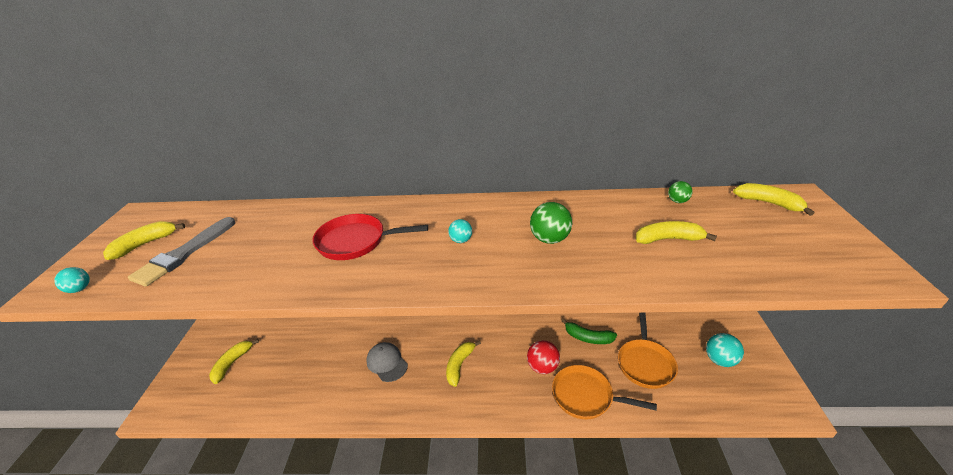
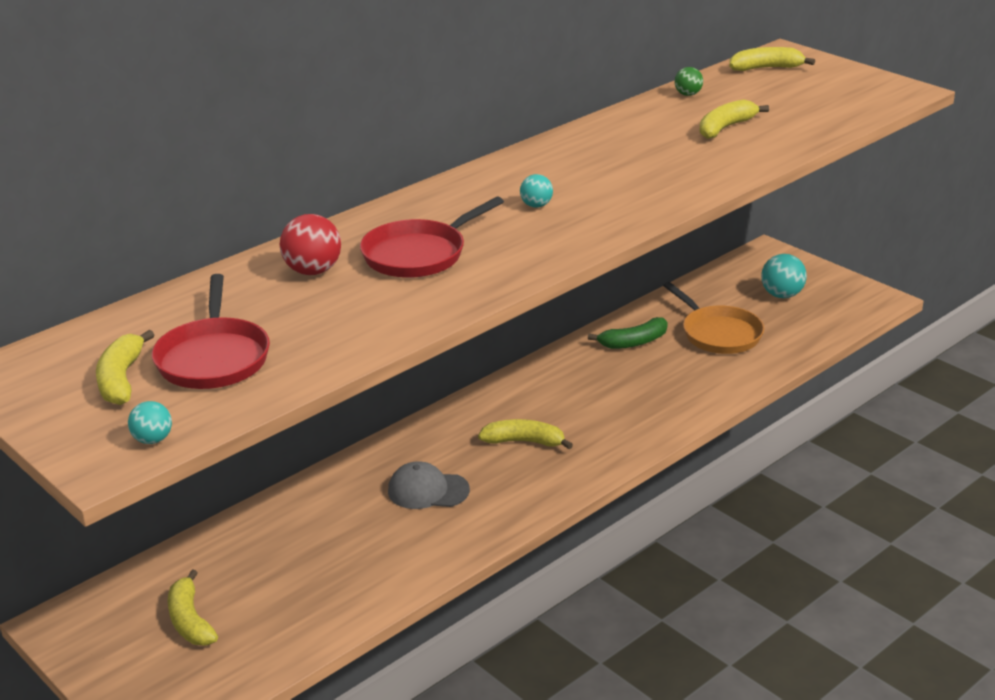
camera: 45 degrees left, 5 degrees down
grey brush [128,217,235,286] -> red pan [152,274,270,389]
yellow banana [446,340,481,387] -> yellow banana turned 120 degrees clockwise [478,419,573,449]
red ball [527,340,560,374] -> red ball moved to [280,214,341,275]
green ball [530,202,572,244] -> none
orange pan [552,365,657,420] -> none

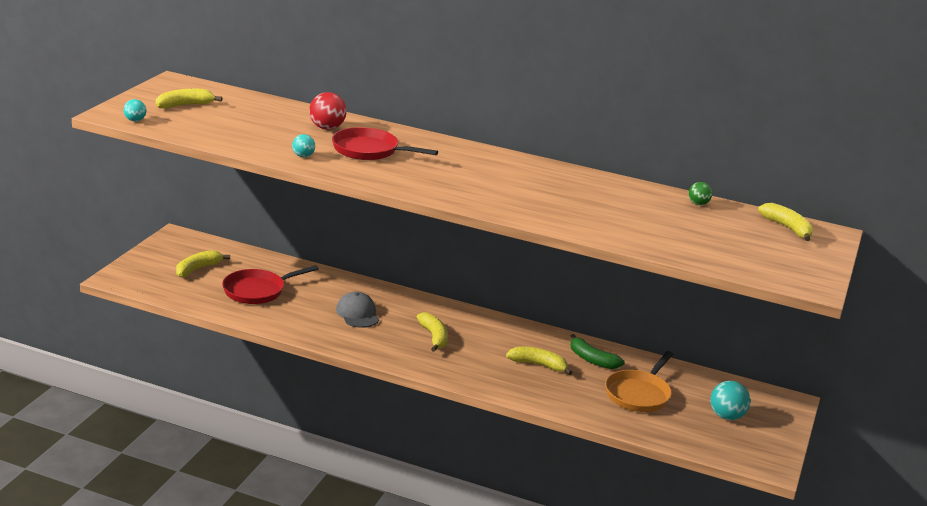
camera: 60 degrees right, 5 degrees down
red pan [152,274,270,389] -> red pan moved to [222,265,319,304]
turquoise ball [520,174,553,208] -> turquoise ball moved to [292,134,315,157]
yellow banana [699,99,769,139] -> yellow banana moved to [506,346,572,375]

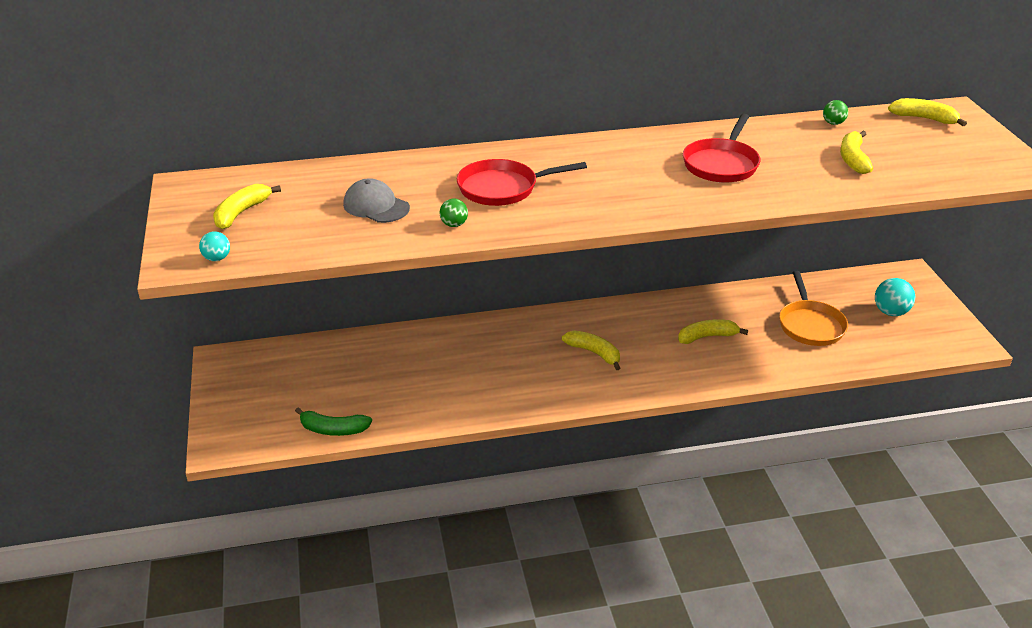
camera: 30 degrees left, 10 degrees up
yellow banana [176,250,230,277] -> yellow banana moved to [840,131,873,174]
red pan [222,265,319,304] -> red pan moved to [683,114,760,182]
turquoise ball [292,134,315,157] -> green ball [440,199,468,227]
red ball [309,92,347,130] -> none
grey cap [336,291,379,328] -> grey cap moved to [343,178,410,223]
green banana [570,334,625,369] -> green banana moved to [295,407,372,436]

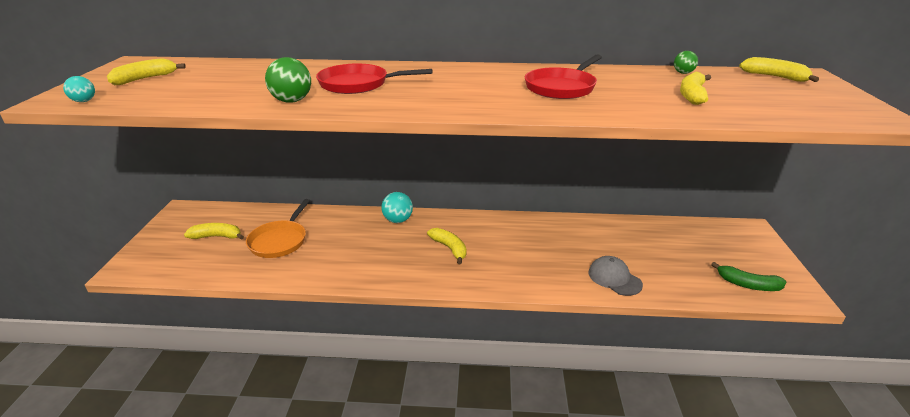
camera: 15 degrees right, 5 degrees down
green banana [295,407,372,436] -> green banana moved to [711,262,786,291]
grey cap [343,178,410,223] -> grey cap moved to [589,256,643,296]
green ball [440,199,468,227] -> green ball [265,57,311,103], size x1.70
yellow banana [678,319,748,344] -> yellow banana moved to [184,223,244,240]
orange pan [779,271,848,346] -> orange pan moved to [246,199,310,258]
turquoise ball [875,278,915,316] -> turquoise ball moved to [381,192,413,223]

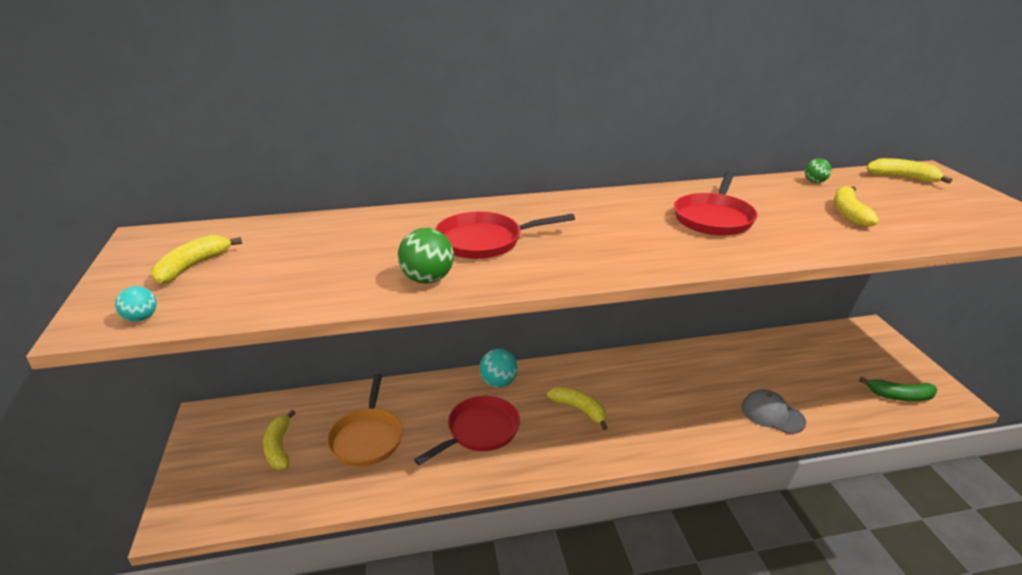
camera: 15 degrees left, 0 degrees up
yellow banana [184,223,244,240] -> yellow banana turned 90 degrees counterclockwise [263,410,296,470]
none -> red pan [414,396,520,465]

